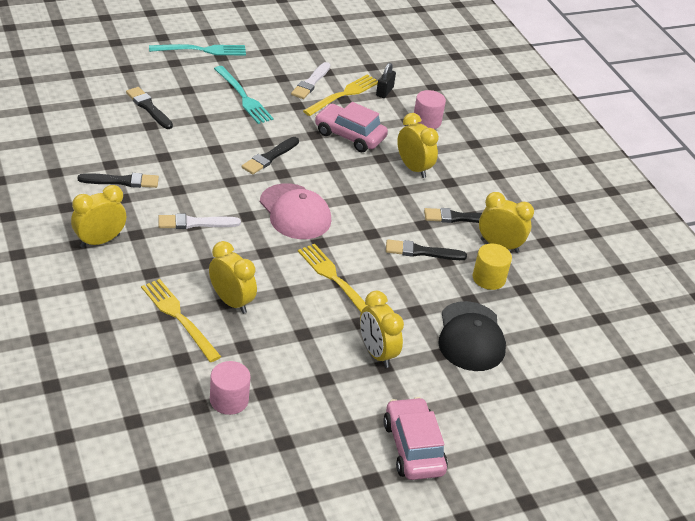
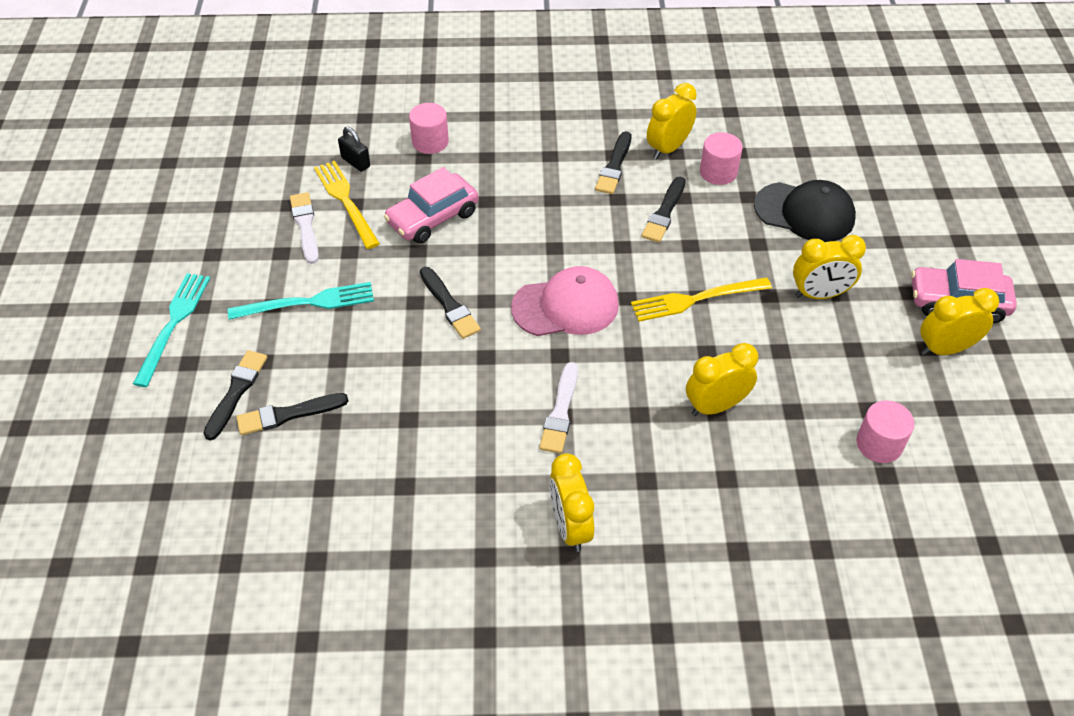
camera: 65 degrees left, 10 degrees up
black brush [78,173,159,188] -> black brush moved to [203,350,267,441]
yellow fork [141,279,221,362] -> none
white brush [291,62,330,99] -> white brush turned 150 degrees counterclockwise [290,192,319,264]
yellow clock [397,113,439,178] -> yellow clock moved to [920,288,999,355]
yellow cylinder [473,243,512,290] -> pink cylinder [700,132,743,185]

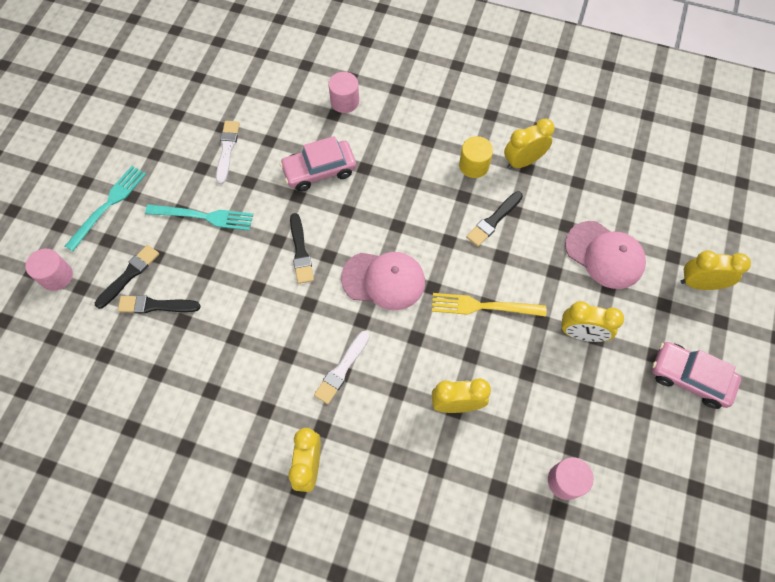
camera: 20 degrees right, 15 degrees up
yellow fork [314,161,380,249] -> none
black padlock [338,127,370,172] -> none
black brush [595,131,631,194] -> yellow cylinder [459,136,493,178]
pink cylinder [700,132,743,185] -> pink cylinder moved to [25,249,73,291]
black cap [754,180,856,242] -> pink cap [565,221,646,289]
yellow clock [920,288,999,355] -> yellow clock moved to [680,251,751,290]

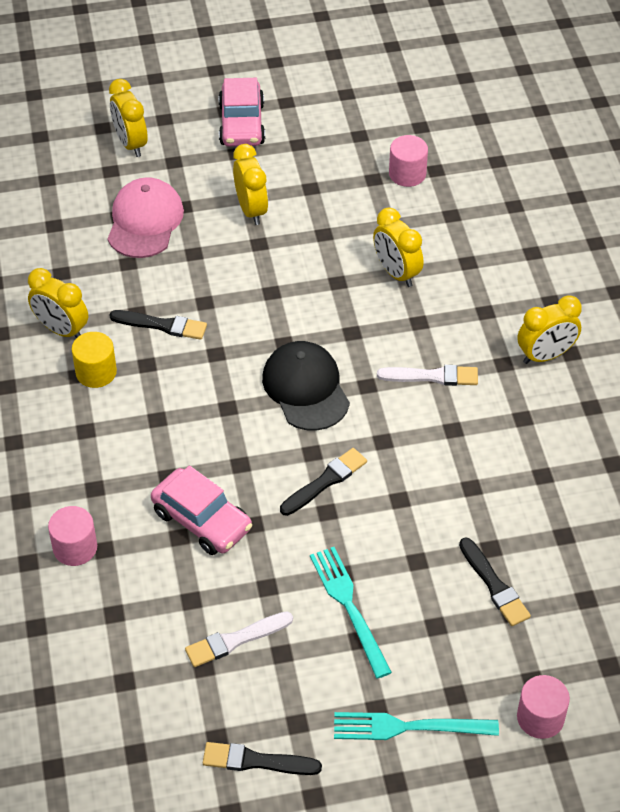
camera: 120 degrees left, 15 degrees down
black brush [95,245,159,309] -> black brush moved to [203,742,322,775]
pink cap [341,252,425,310] -> black cap [262,341,350,431]
yellow fork [432,293,546,317] -> none

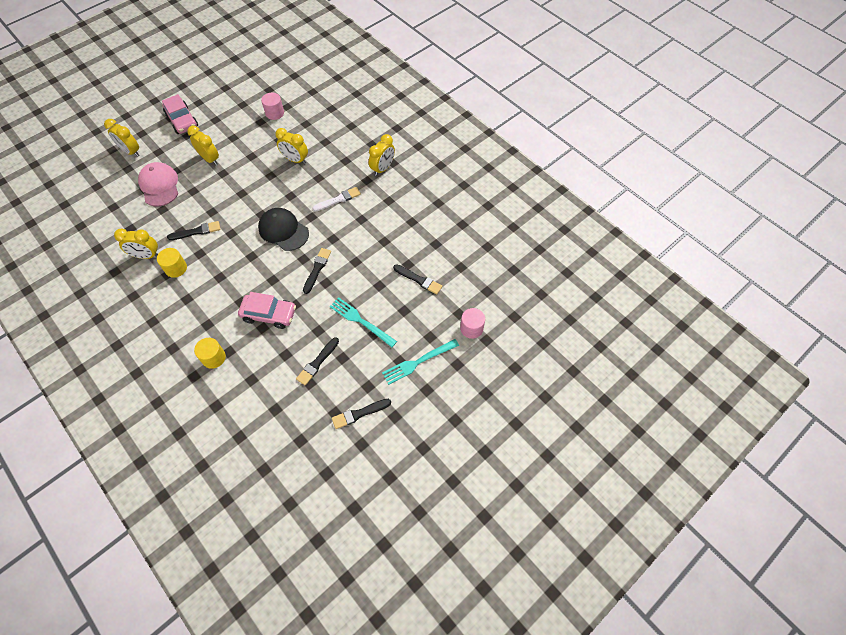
camera: 30 degrees left, 10 degrees up
pink cylinder [48,506,97,566] -> yellow cylinder [194,338,226,369]
white brush [185,612,293,667] -> black brush [296,337,339,385]

